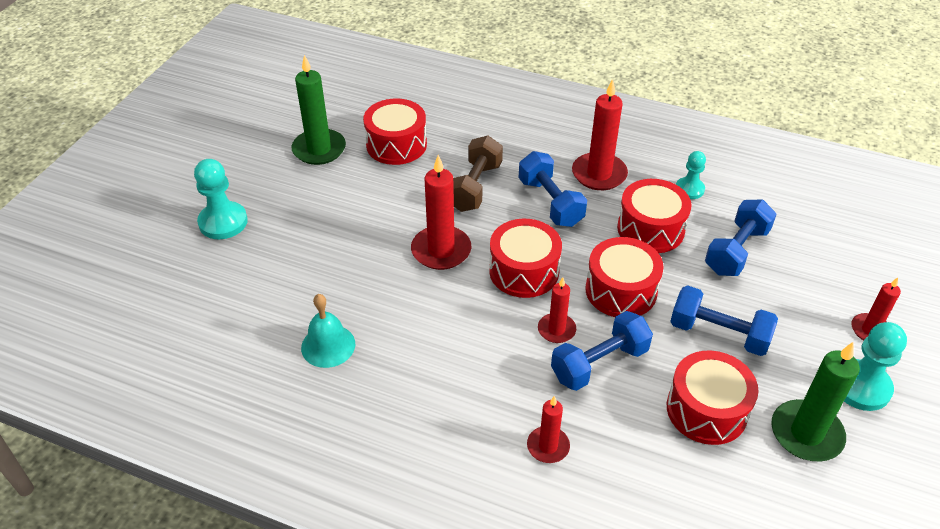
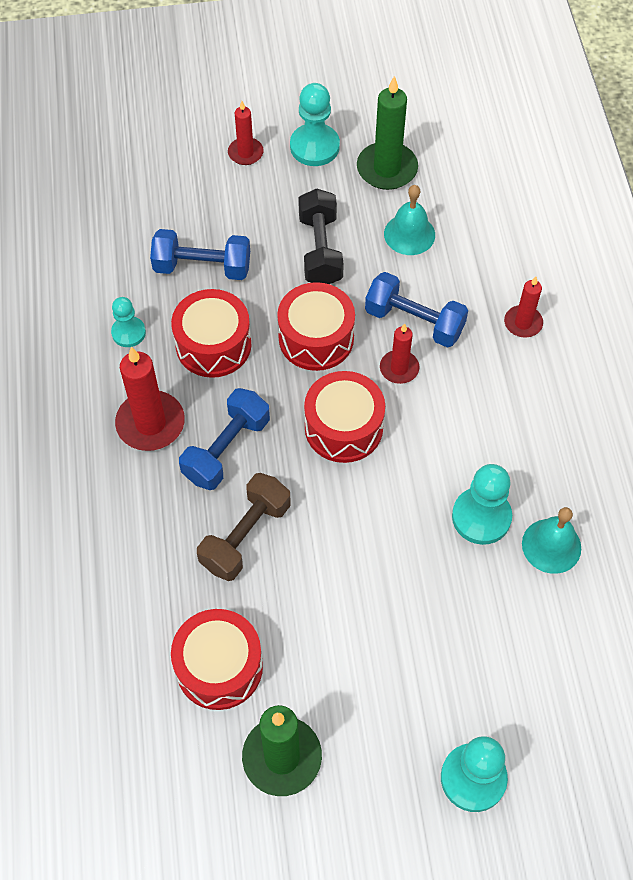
camera: 120 degrees left, 15 degrees up
red candle [411,155,471,270] -> none
brown dumbbell [453,136,503,212] -> brown dumbbell turned 45 degrees counterclockwise [197,473,291,581]
red drum [667,351,759,445] -> turquoise bell [384,185,435,255]
blue dumbbell [670,285,778,356] -> black dumbbell [298,188,344,284]
none -> turquoise pawn [452,464,512,545]

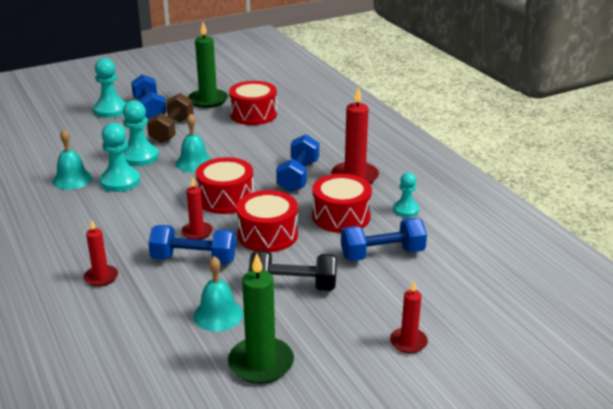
camera: 160 degrees right, 30 degrees down
brown dumbbell [197,473,291,581] -> brown dumbbell moved to [147,93,194,143]
turquoise pawn [290,83,340,166] -> turquoise pawn moved to [123,100,159,166]
black dumbbell [298,188,344,284] -> black dumbbell turned 60 degrees counterclockwise [249,250,337,291]
none -> blue dumbbell [131,74,166,119]
none -> turquoise bell [176,114,211,172]

